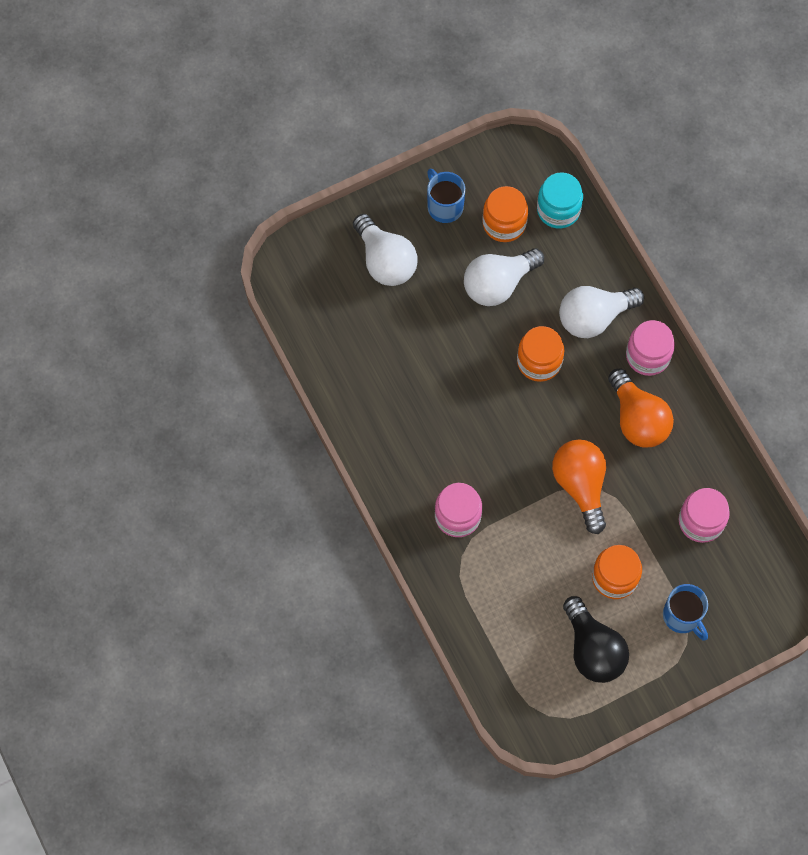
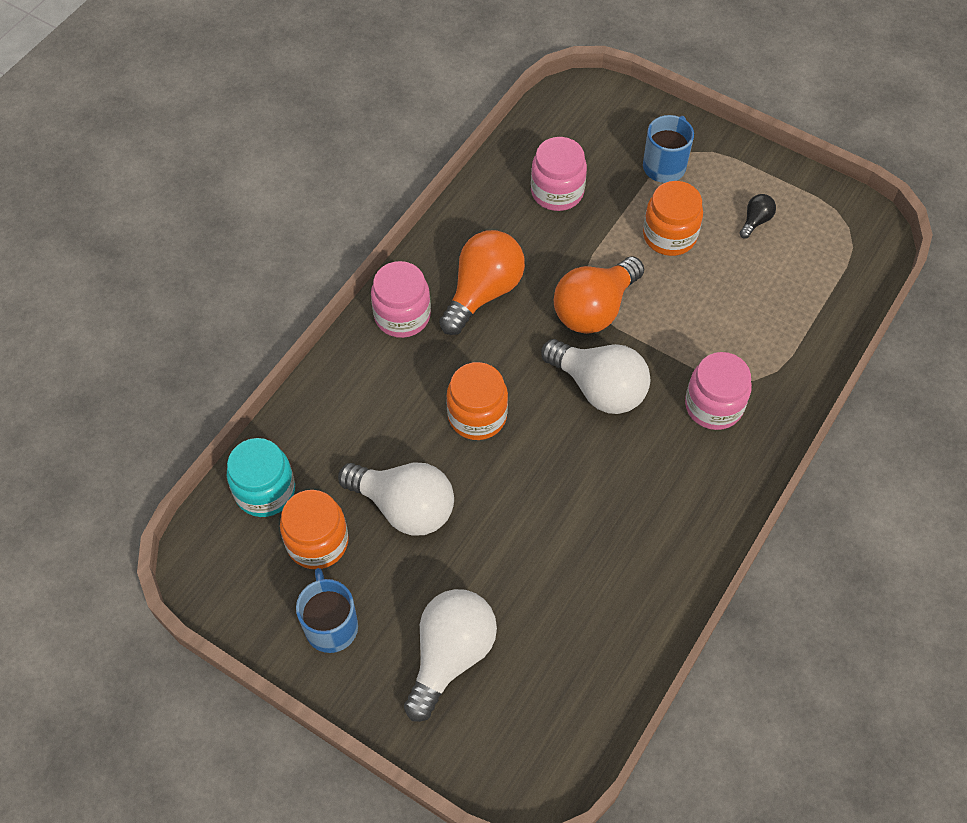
camera: 120 degrees left, 10 degrees down
blue mug [427,169,465,223] -> blue mug turned 135 degrees clockwise [296,568,358,653]
white light bulb [559,286,644,338] -> white light bulb moved to [541,339,650,414]
black light bulb [563,596,629,683] -> black light bulb [740,194,776,239], size x0.45

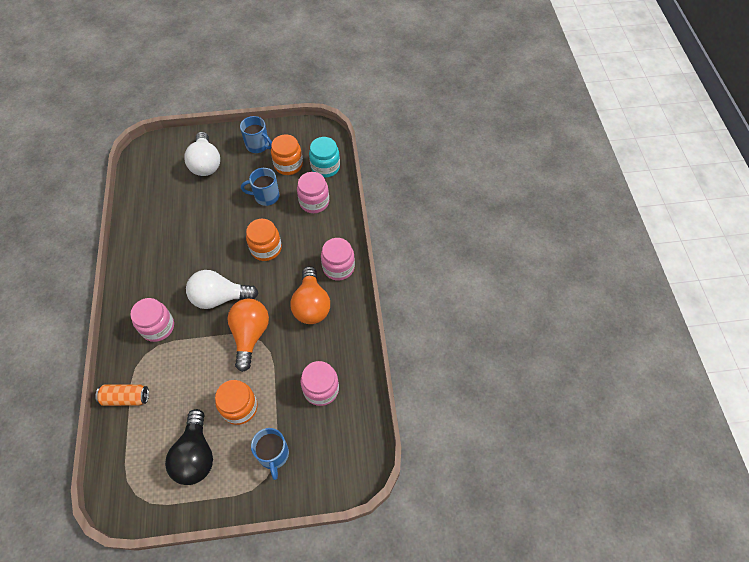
camera: 140 degrees right, 0 degrees up
white light bulb [338,462,454,536] -> blue mug [241,168,279,206]
black light bulb [740,194,776,239] -> black light bulb [165,409,213,485], size x2.22
none -> orange can [95,384,149,406]
none -> pink jar [297,172,329,213]

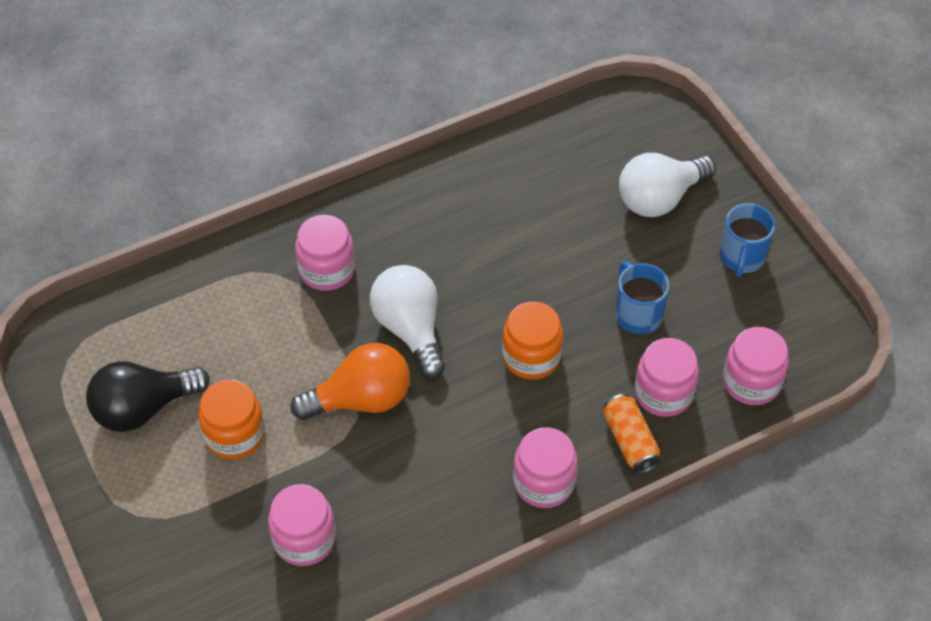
camera: 70 degrees right, 5 degrees down
orange can [95,384,149,406] -> orange can moved to [603,394,661,473]
blue mug [251,428,289,480] -> none
orange jar [271,134,303,175] -> none
orange light bulb [290,266,330,324] -> none
turquoise jar [309,137,340,178] -> pink jar [723,327,789,405]

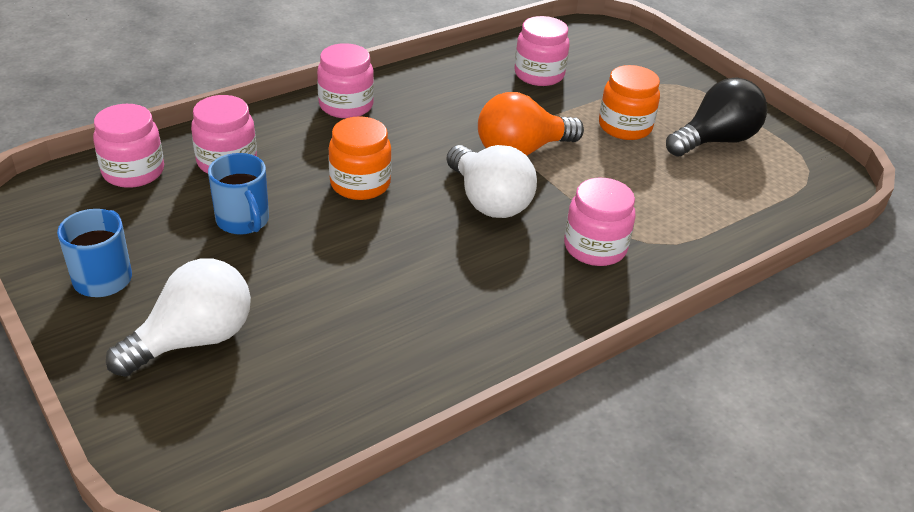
camera: 170 degrees right, 15 degrees down
orange can [603,394,661,473] -> none

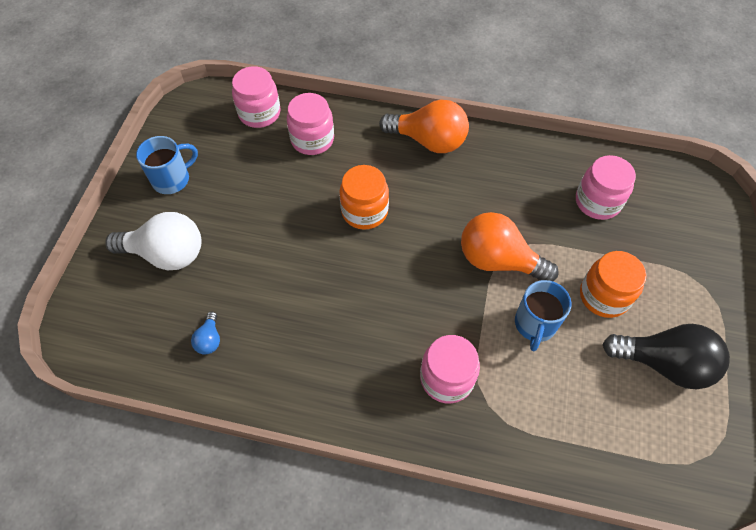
camera: 50 degrees right, 20 degrees up
blue mug [208,153,269,235] -> blue mug moved to [515,280,572,351]
pink jar [317,43,374,118] -> orange light bulb [379,100,469,153]
white light bulb [446,145,537,218] -> none
none -> blue light bulb [191,312,220,355]

